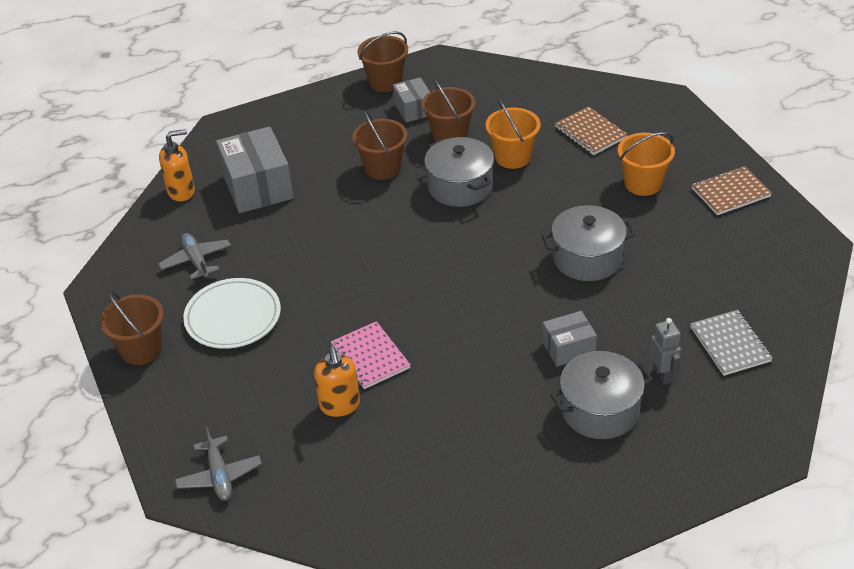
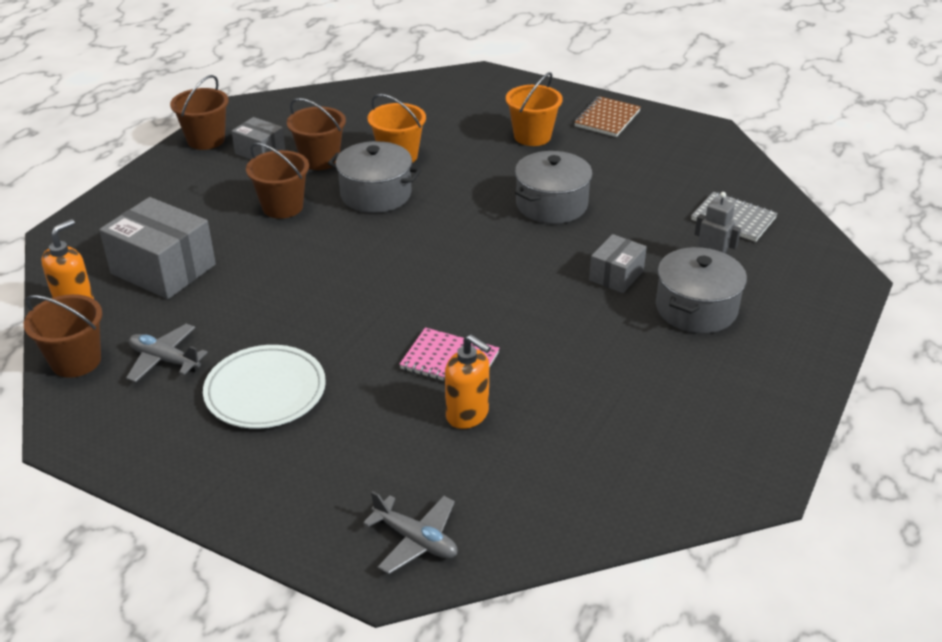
camera: 40 degrees left, 5 degrees down
brown bucket [100,291,164,365] -> brown bucket moved to [24,294,102,378]
brown notebook [555,106,628,155] -> none

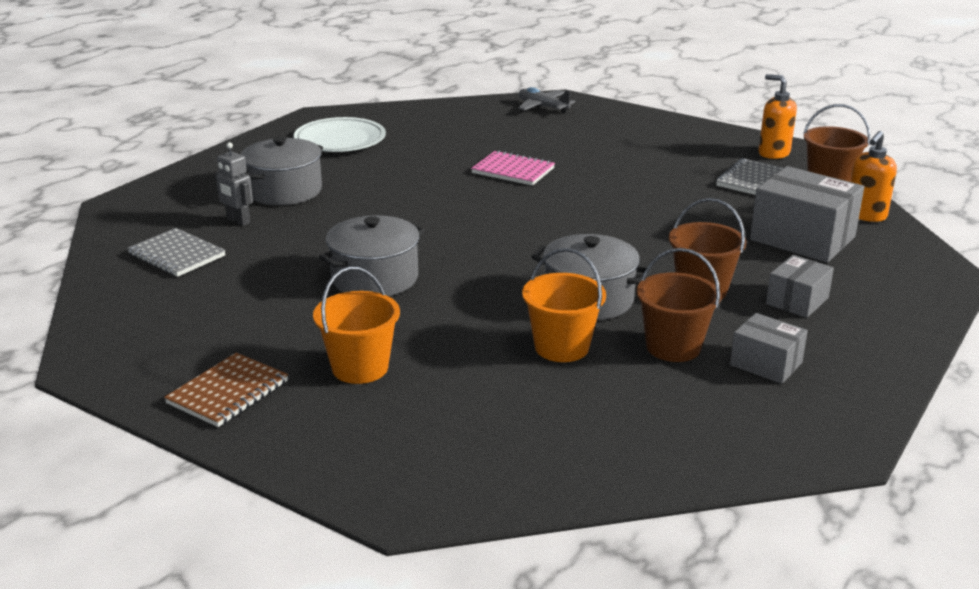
camera: 175 degrees left, 10 degrees down
grey plane [126,324,208,382] -> grey notebook [716,158,784,195]
brown bucket [170,75,229,150] -> none
white plate [203,345,326,428] -> white plate moved to [294,117,386,152]
orange soap dispenser [445,334,491,429] -> orange soap dispenser moved to [759,74,797,159]
grey box [589,234,647,293] -> grey box moved to [766,255,834,318]

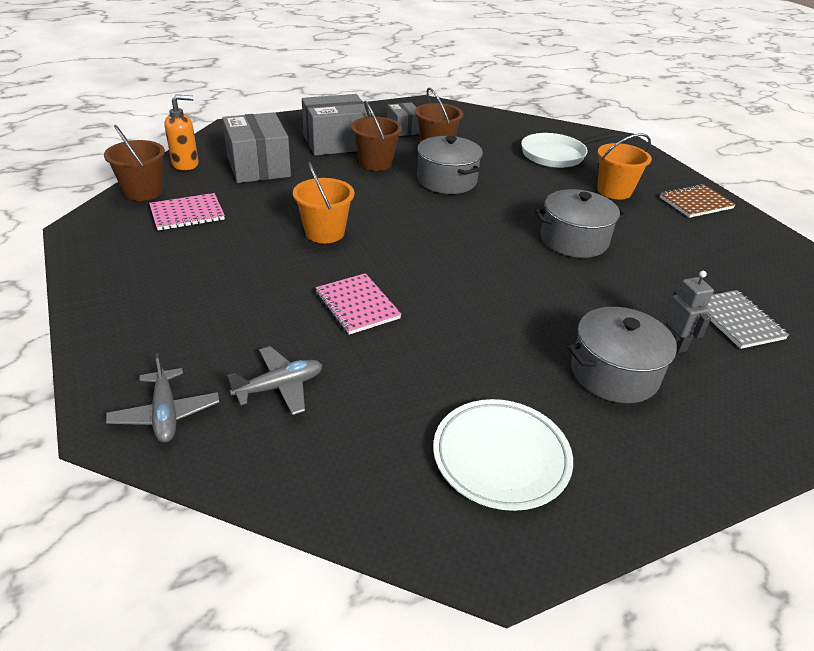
camera: 150 degrees left, 10 degrees up
orange bucket [522,248,606,362] -> orange bucket moved to [293,162,354,243]
grey notebook [716,158,784,195] -> pink notebook [149,193,225,231]
orange soap dispenser [759,74,797,159] -> none
grey box [766,255,834,318] -> grey box [302,94,371,156], size x1.78
none -> grey plane [227,346,323,415]
none -> white pan [521,132,617,168]

